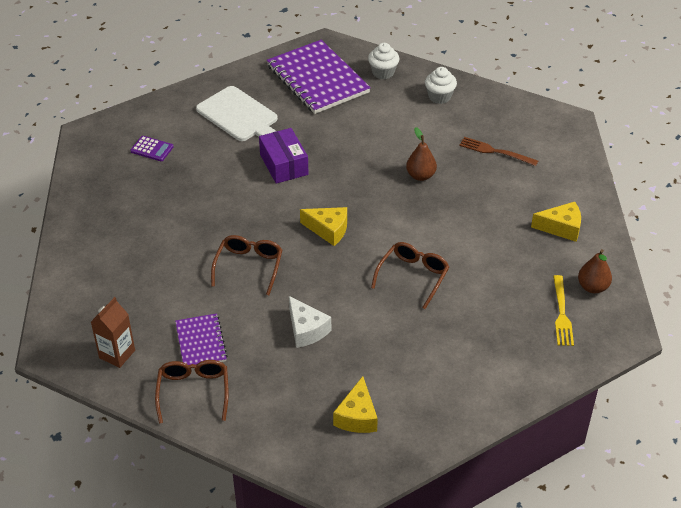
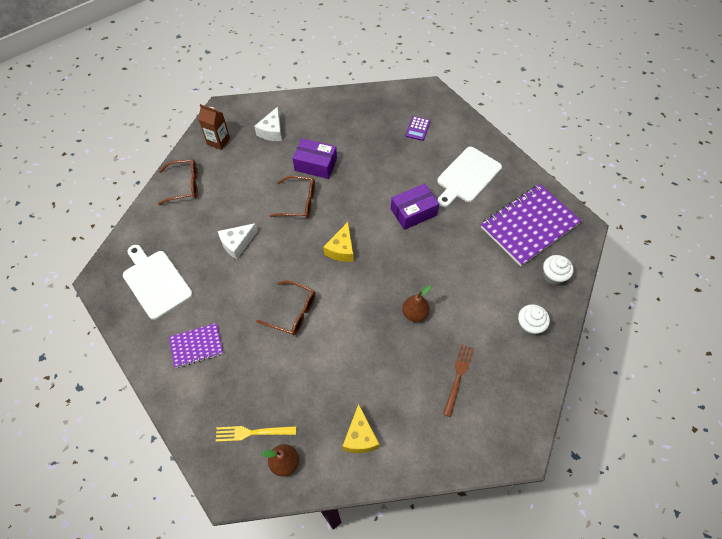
camera: 85 degrees right, 15 degrees up
purple notebook [175,313,227,365] -> purple notebook moved to [169,323,224,368]
yellow cheese [333,376,378,433] -> white cutting board [123,245,193,320]
none -> white cheese [254,107,282,141]
none -> purple box [293,138,337,179]

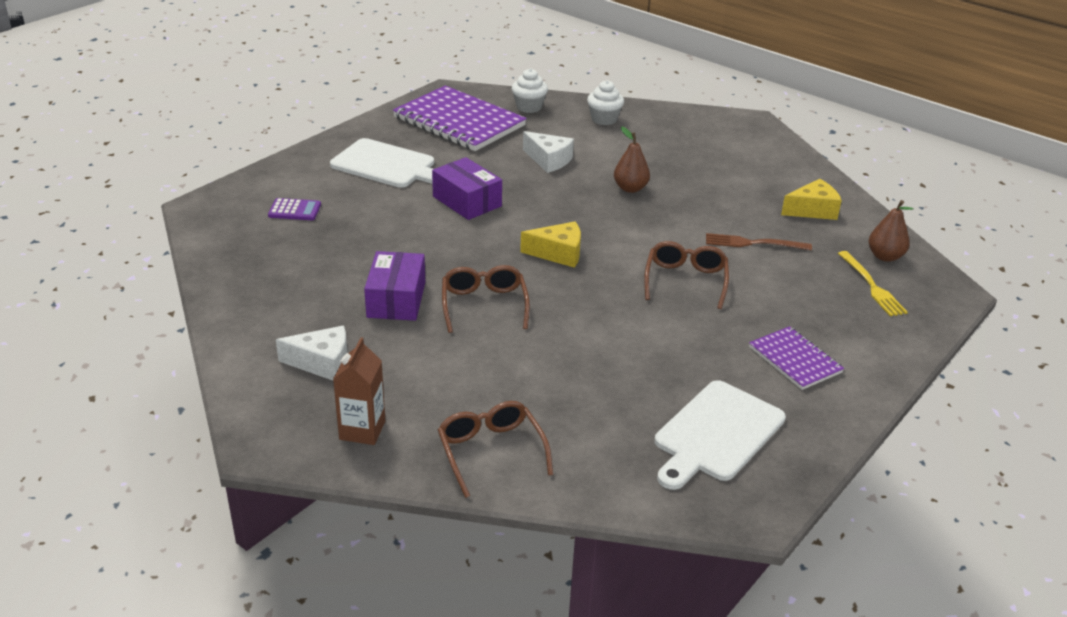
camera: 105 degrees left, 25 degrees down
white cheese [218,223,258,259] -> white cheese moved to [523,131,574,173]
brown fork [443,345,474,417] -> brown fork moved to [706,233,812,251]

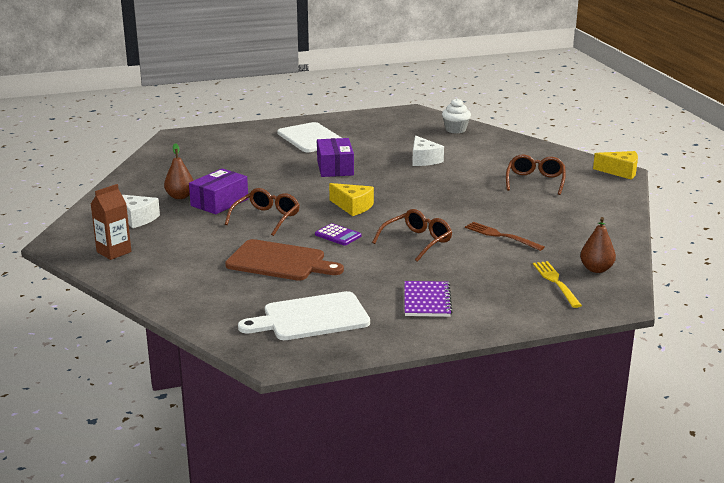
camera: 35 degrees right, 10 degrees down
purple calculator [268,198,321,220] -> purple calculator moved to [315,223,361,245]
purple notebook [393,86,527,151] -> none
brown glasses [438,401,553,498] -> brown glasses moved to [506,155,566,195]
white cupcake [587,80,624,125] -> none
brown pear [614,126,650,193] -> brown pear moved to [164,143,194,199]
yellow cheese [781,179,842,220] -> yellow cheese moved to [593,151,638,179]
yellow fork [838,251,908,316] -> yellow fork turned 150 degrees clockwise [533,261,582,308]
none -> brown cutting board [225,239,344,281]

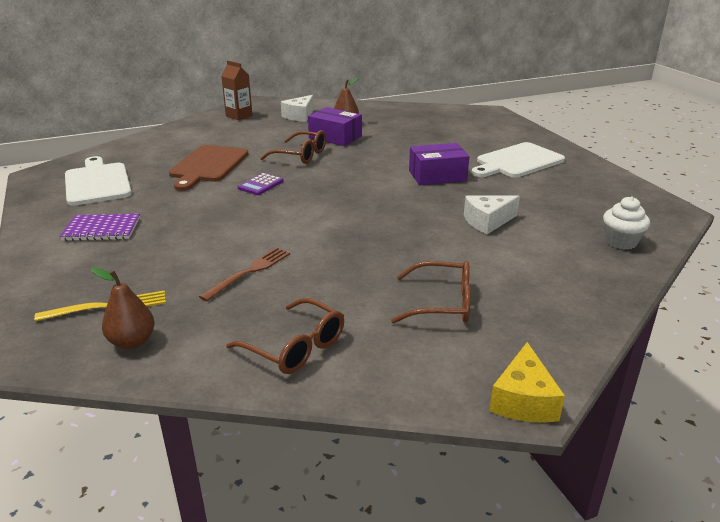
camera: 85 degrees right, 5 degrees up
yellow cheese [329,183,374,216] -> none
brown glasses [372,209,452,262] -> brown glasses moved to [226,298,344,374]

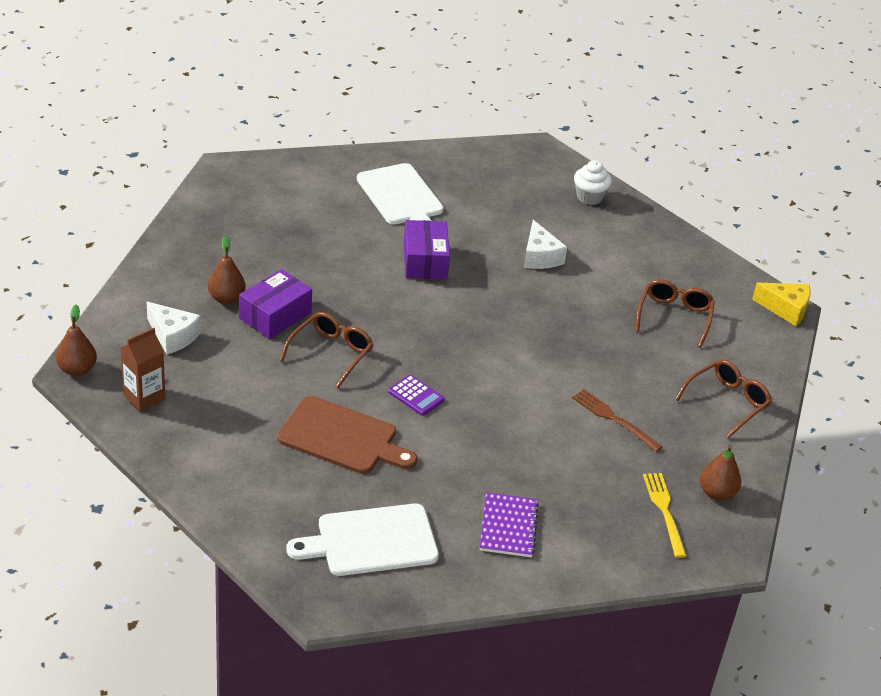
camera: 85 degrees left, 10 degrees up
none -> brown pear [56,305,97,376]

